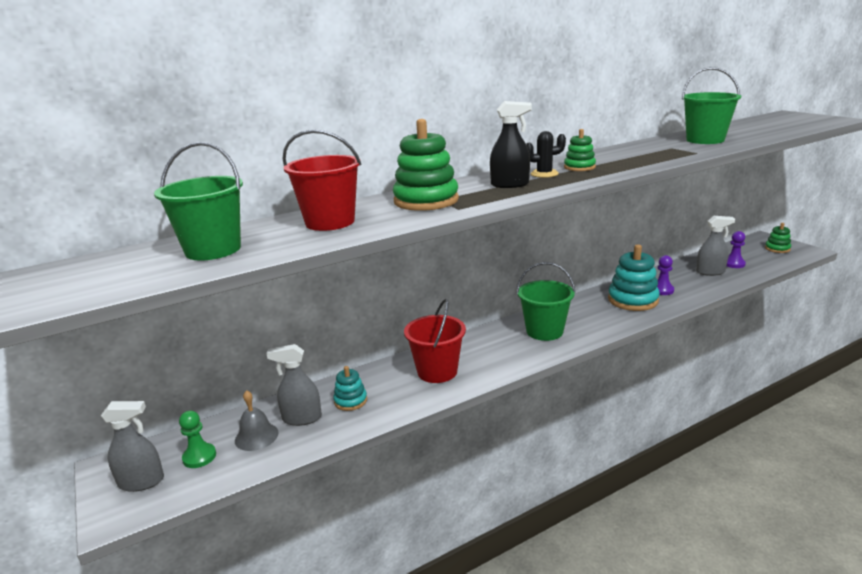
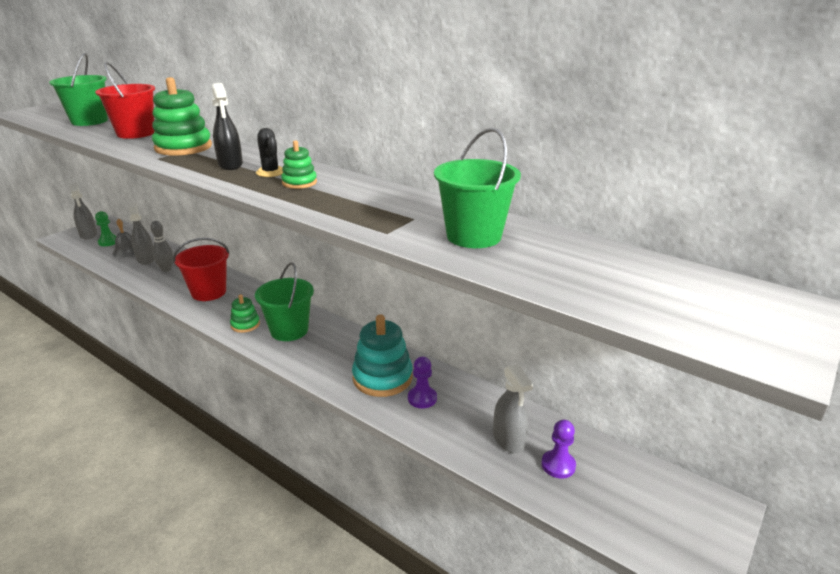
camera: 65 degrees right, 5 degrees up
turquoise stacking toy [333,366,367,411] -> grey bowling pin [150,221,173,272]
green stacking toy [765,223,791,253] -> green stacking toy moved to [230,294,260,333]

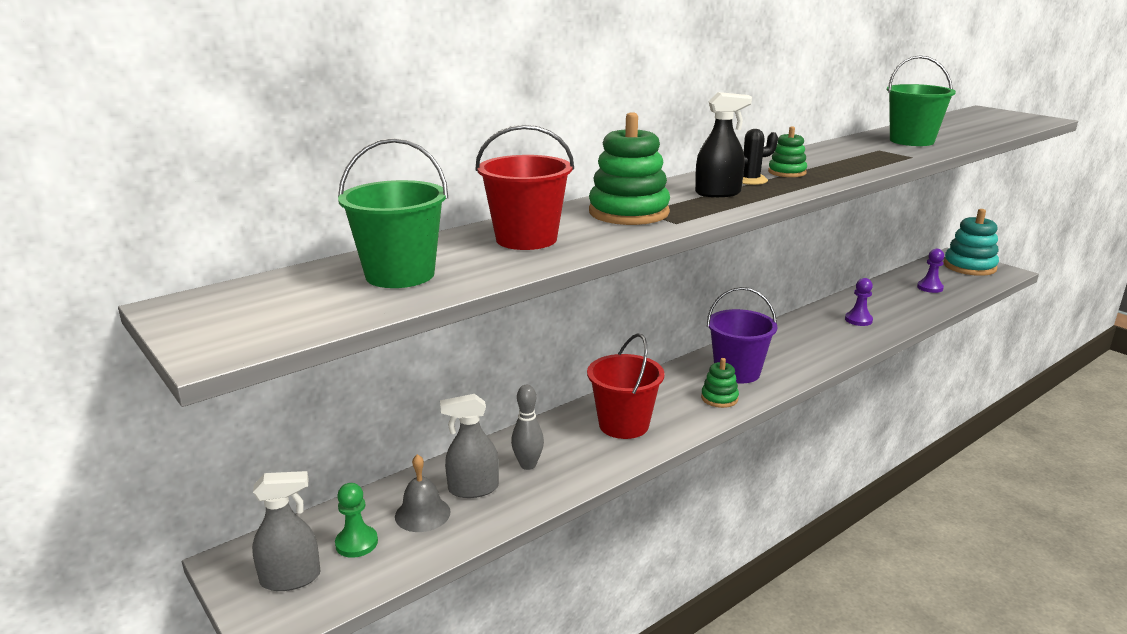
camera: 75 degrees left, 5 degrees down
green bucket [255,262,314,341] -> purple bucket [707,287,777,383]
turquoise stacking toy [352,314,413,397] -> turquoise stacking toy moved to [944,209,999,276]
grey spray bottle [493,364,533,454] -> none

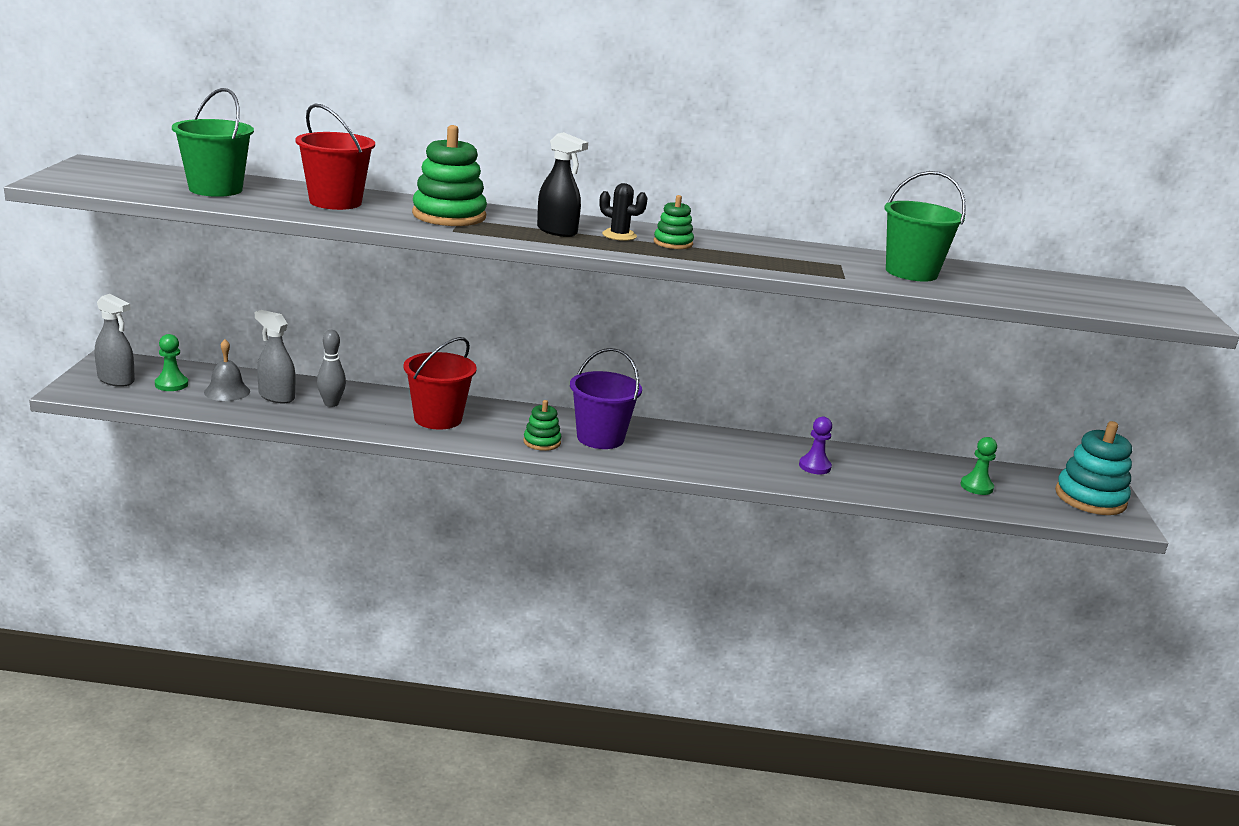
camera: 40 degrees right, 0 degrees up
purple pawn [917,249,944,293] -> green pawn [960,437,997,495]

